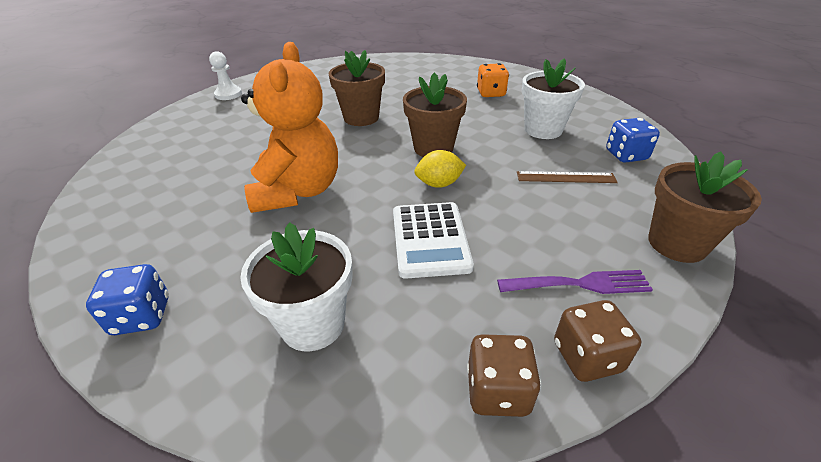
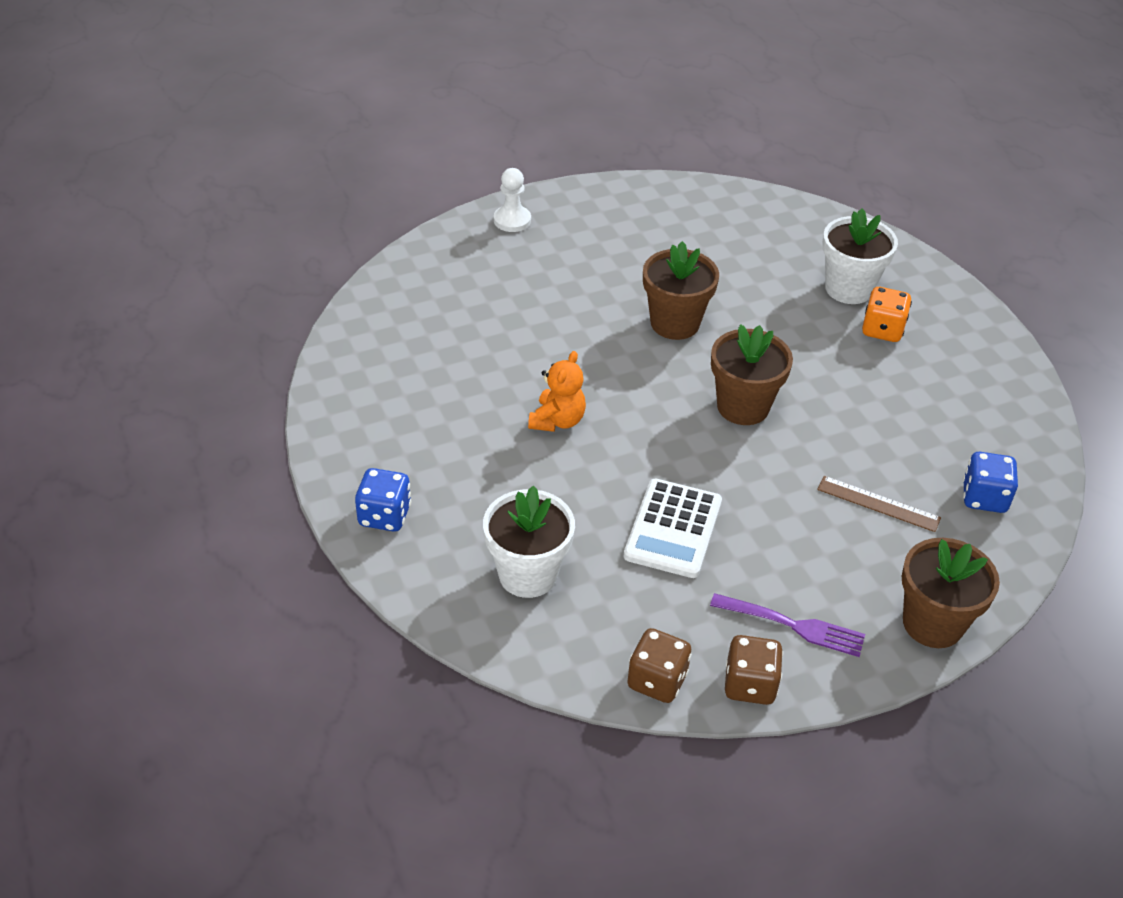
camera: 20 degrees right, 5 degrees up
orange teddy bear [241,42,338,213] -> orange teddy bear [528,351,586,432], size x0.52
yellow lemon [414,150,466,188] -> none
white flower pot [522,58,585,139] -> white flower pot moved to [822,209,898,304]

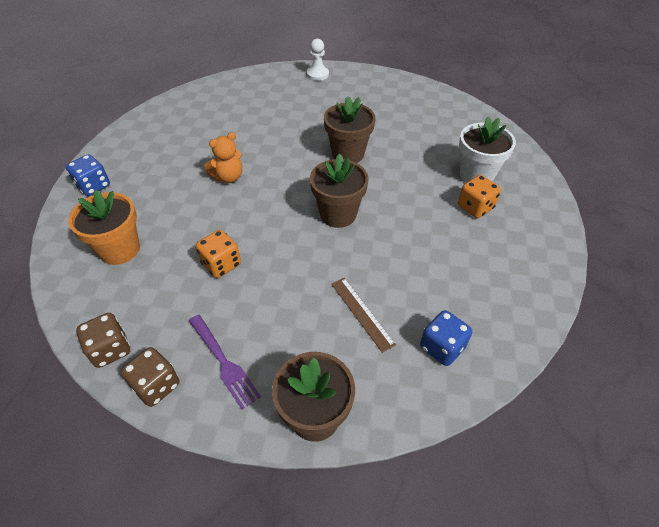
camera: 35 degrees right, 5 degrees up
white flower pot [483,485,575,598] -> orange flower pot [68,190,140,265]
white calculator [624,479,722,578] -> orange dice [196,230,241,278]

